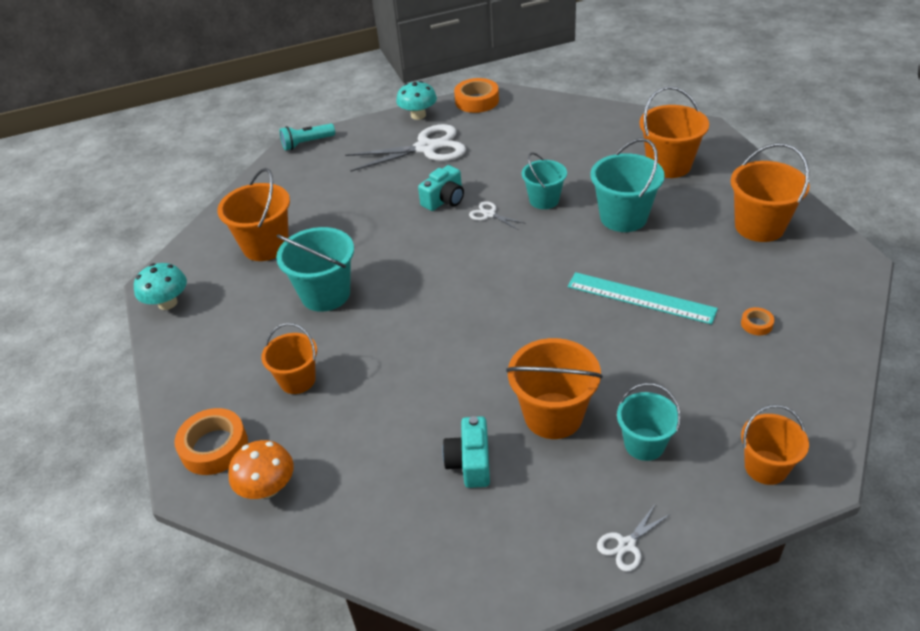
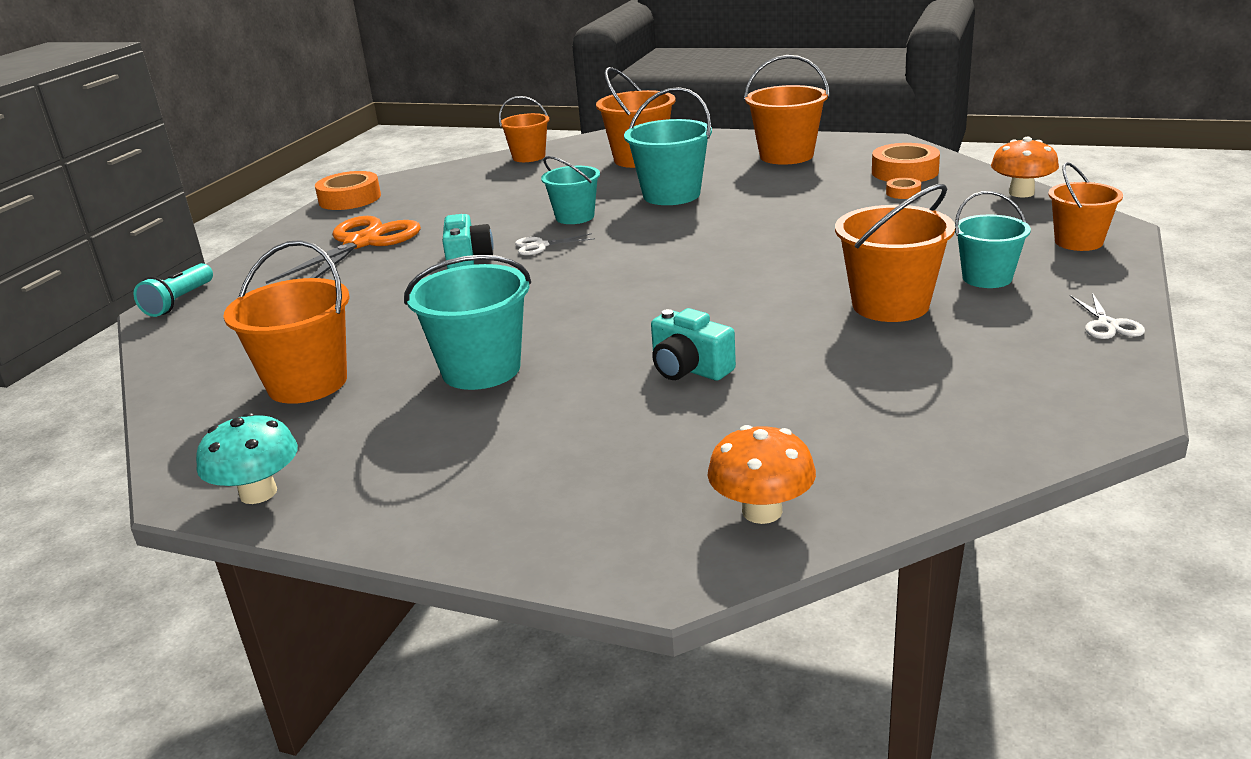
camera: 50 degrees left, 15 degrees down
orange tape [175,408,248,475] -> orange tape moved to [872,143,940,182]
orange bucket [261,323,317,394] -> orange bucket moved to [499,96,550,162]
white scissors [345,124,466,172] -> orange scissors [266,216,421,284]
turquoise mushroom [396,81,437,120] -> none
turquoise camera [442,416,490,488] -> turquoise camera moved to [651,308,736,380]
turquoise ruler [568,272,718,324] -> none
none -> orange mushroom [991,137,1059,197]

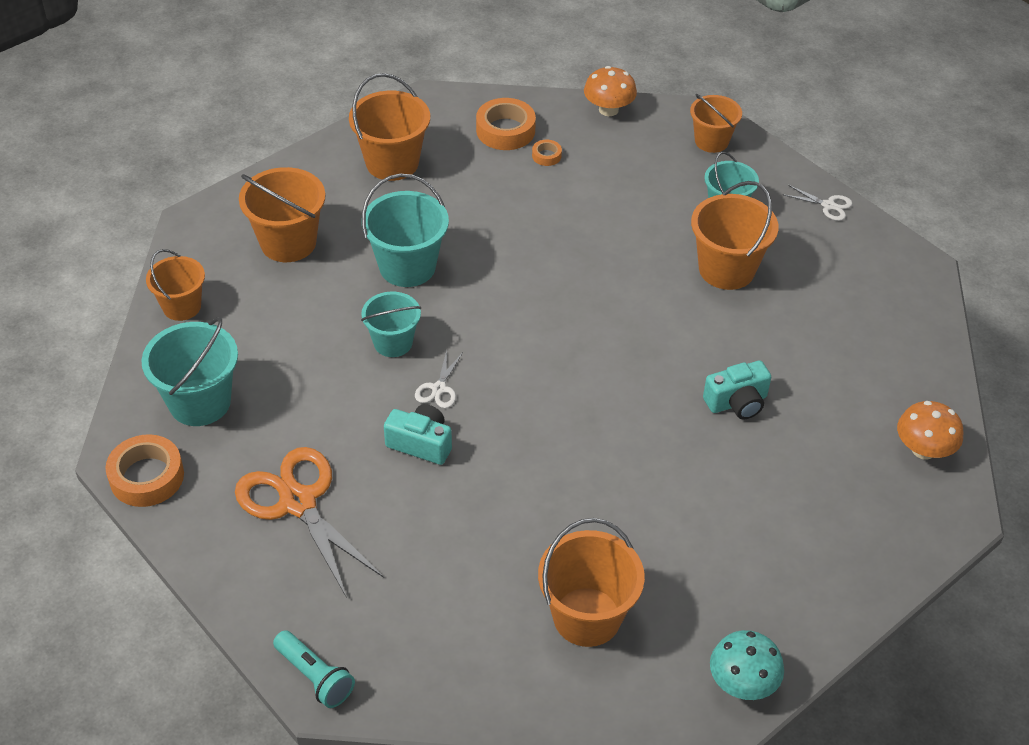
camera: 65 degrees left, 20 degrees up
turquoise bucket [404,255,531,390] -> turquoise bucket moved to [141,317,238,426]

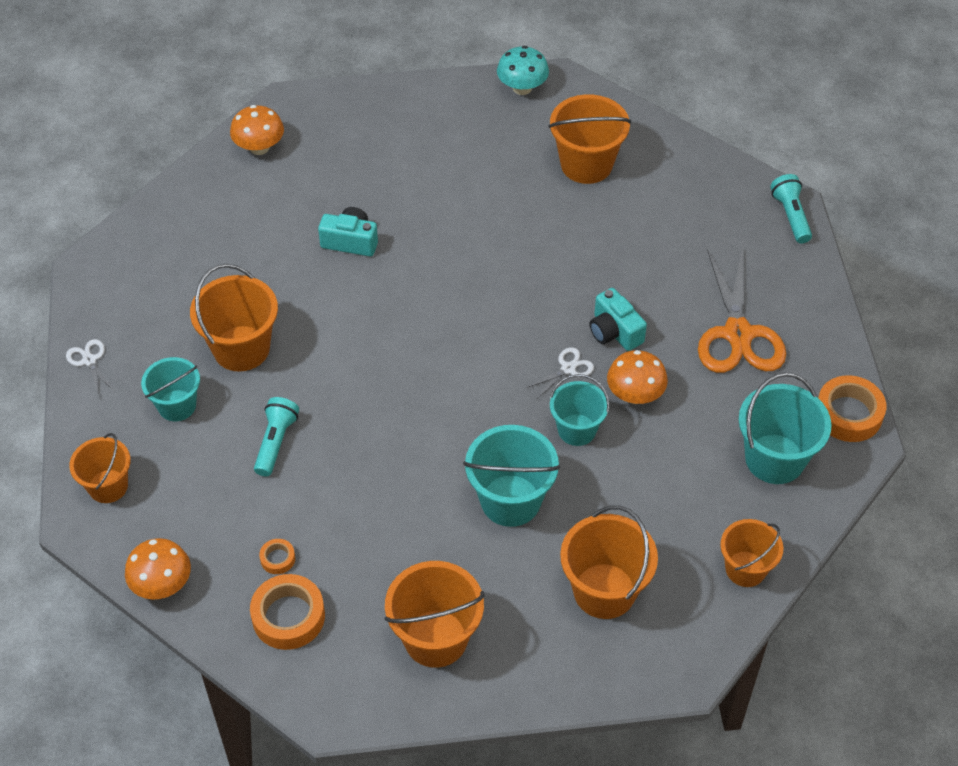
camera: 145 degrees left, 5 degrees up
none -> turquoise flashlight [254,397,299,476]
none -> orange mushroom [607,350,668,404]

